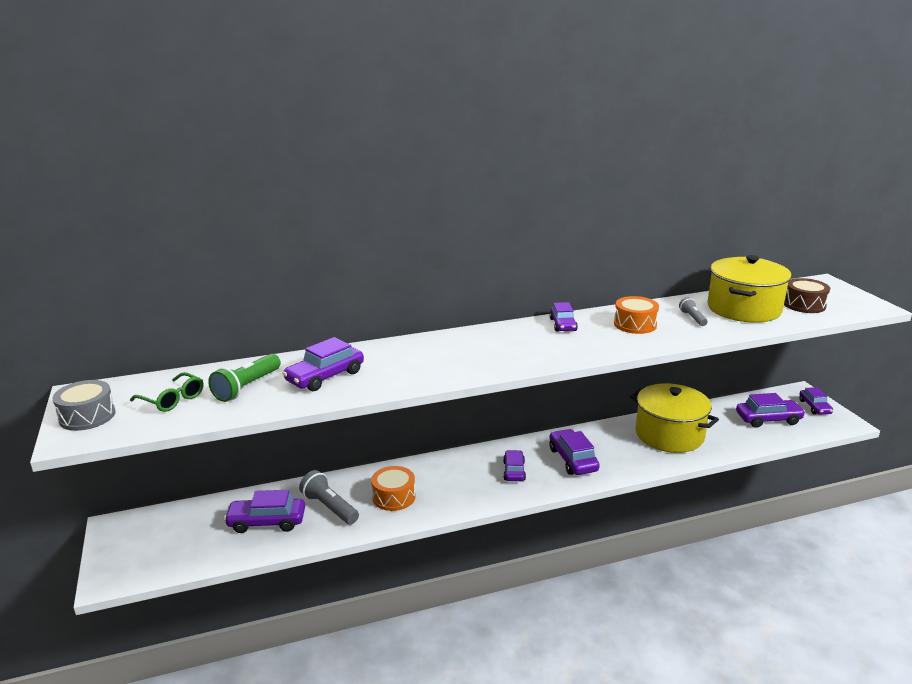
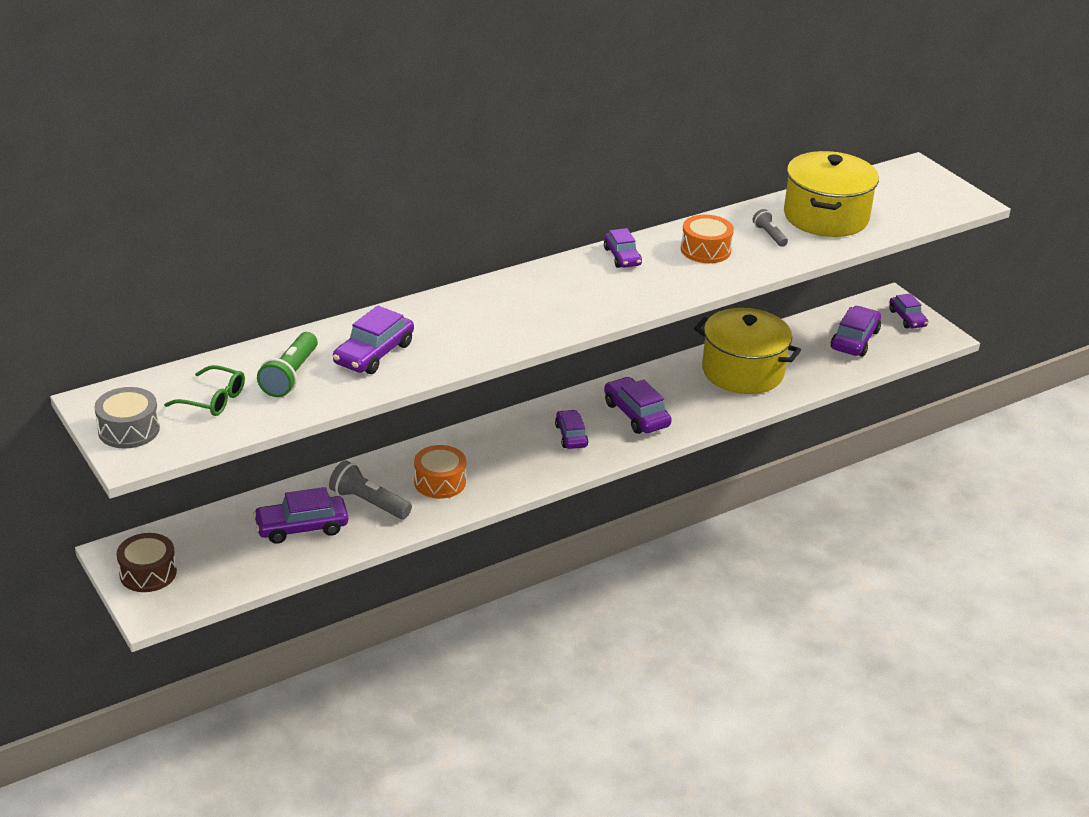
camera: 15 degrees left, 10 degrees up
purple car [736,393,806,428] -> purple car turned 45 degrees counterclockwise [831,306,881,357]
brown drum [784,278,830,313] -> brown drum moved to [116,533,177,592]

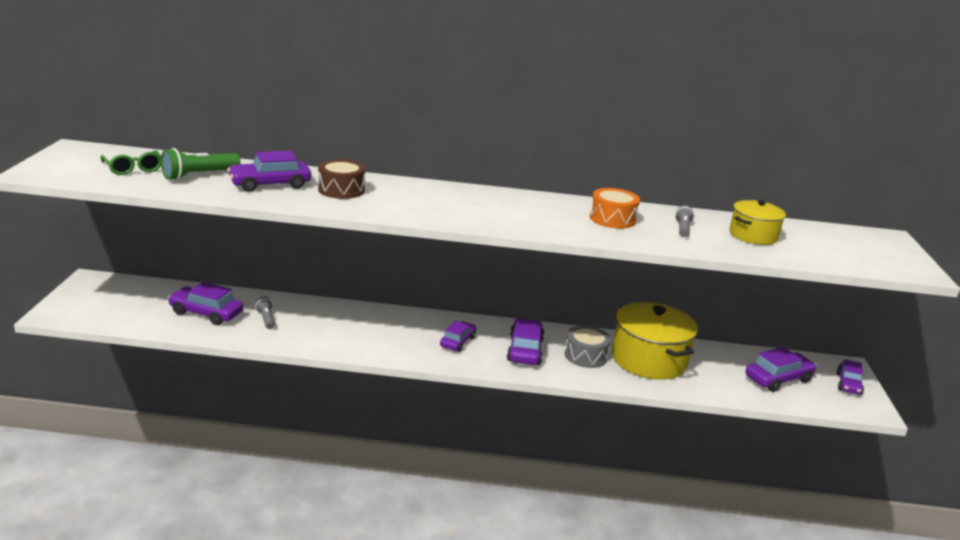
camera: 35 degrees right, 10 degrees down
grey drum [94,387,160,449] -> grey drum moved to [565,325,611,368]
brown drum [116,533,177,592] -> brown drum moved to [318,159,365,199]
grey flashlight [329,460,412,519] -> grey flashlight [255,296,275,329], size x0.59
orange drum [414,445,466,499] -> none
purple car [604,228,642,268] -> none
yellow pot [784,151,879,237] -> yellow pot [729,200,786,245], size x0.58

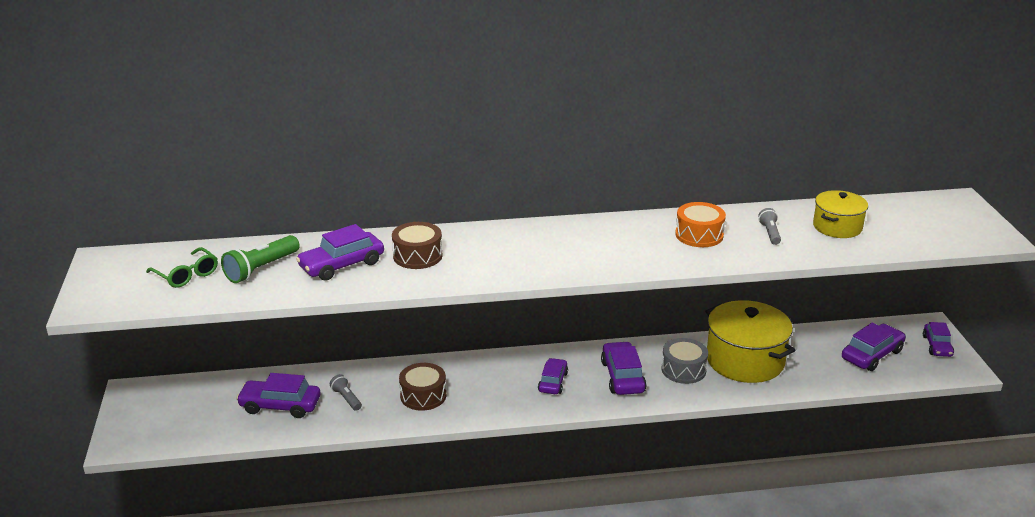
camera: 10 degrees left, 5 degrees up
none -> brown drum [399,363,446,411]

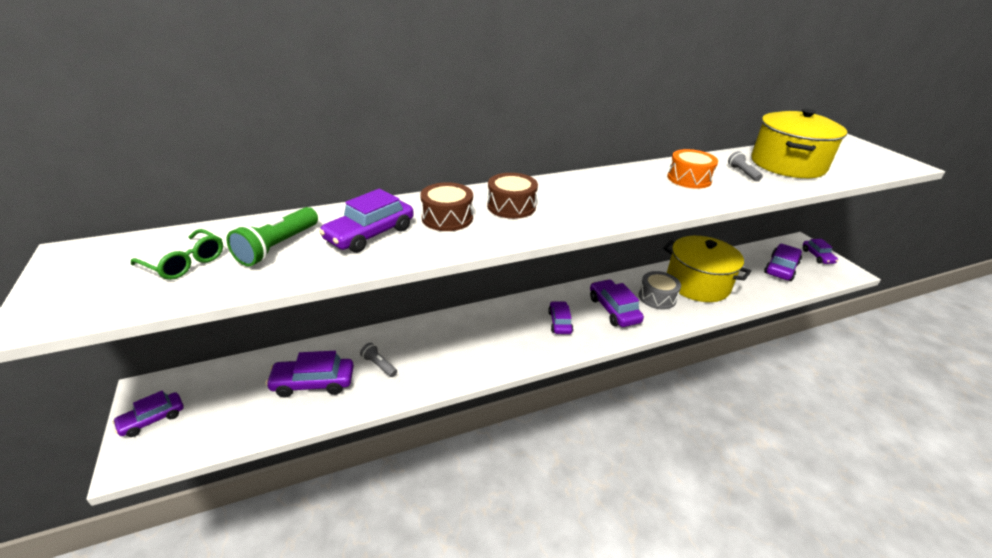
camera: 15 degrees left, 5 degrees up
brown drum [399,363,446,411] -> brown drum moved to [487,173,538,219]
yellow pot [813,190,868,238] -> yellow pot [751,108,847,178], size x1.72
none -> purple car [113,391,183,437]

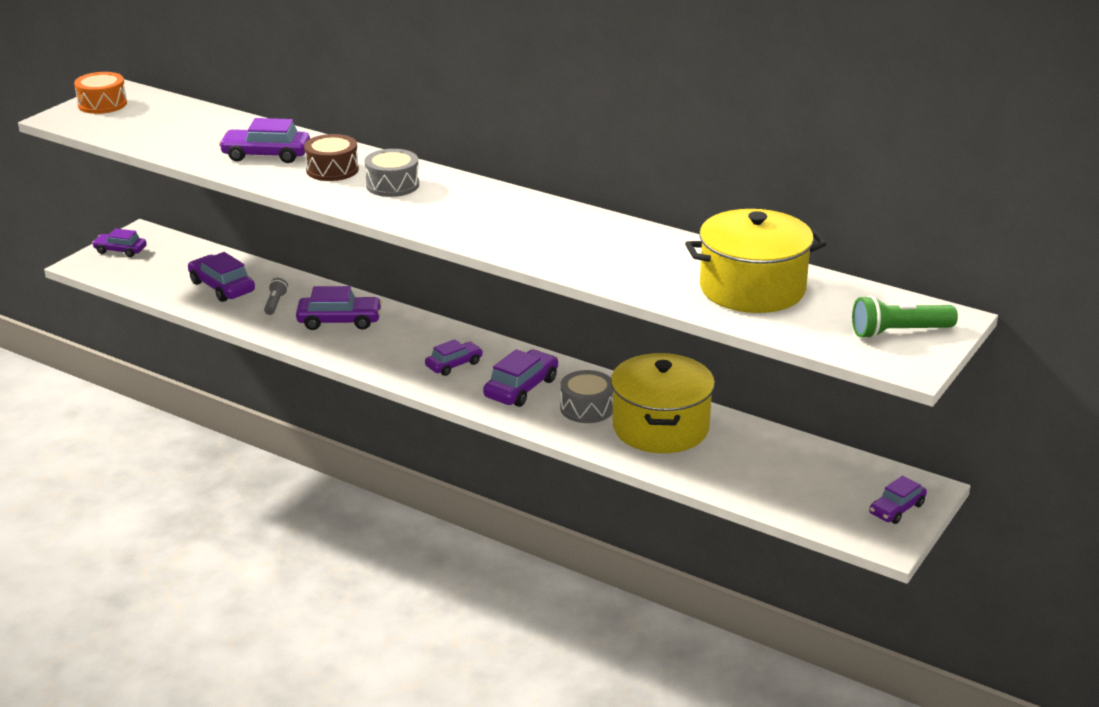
camera: 55 degrees right, 5 degrees down
green glasses [131,229,223,280] -> none
green flashlight [227,207,318,266] -> green flashlight moved to [852,296,958,339]
brown drum [487,173,538,219] -> grey drum [364,149,419,197]
orange drum [667,149,718,189] -> orange drum moved to [74,72,127,114]
grey flashlight [728,151,763,181] -> none
purple car [764,244,802,281] -> purple car moved to [296,286,382,330]

